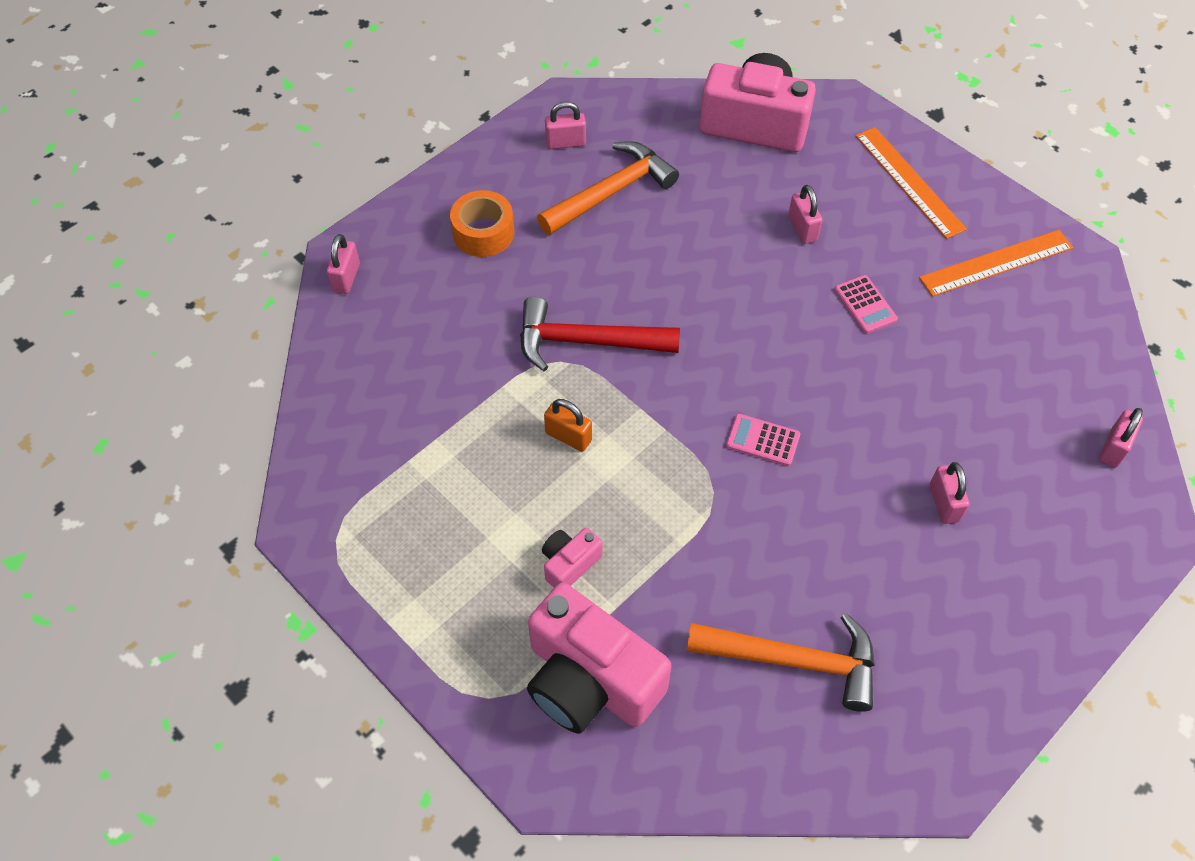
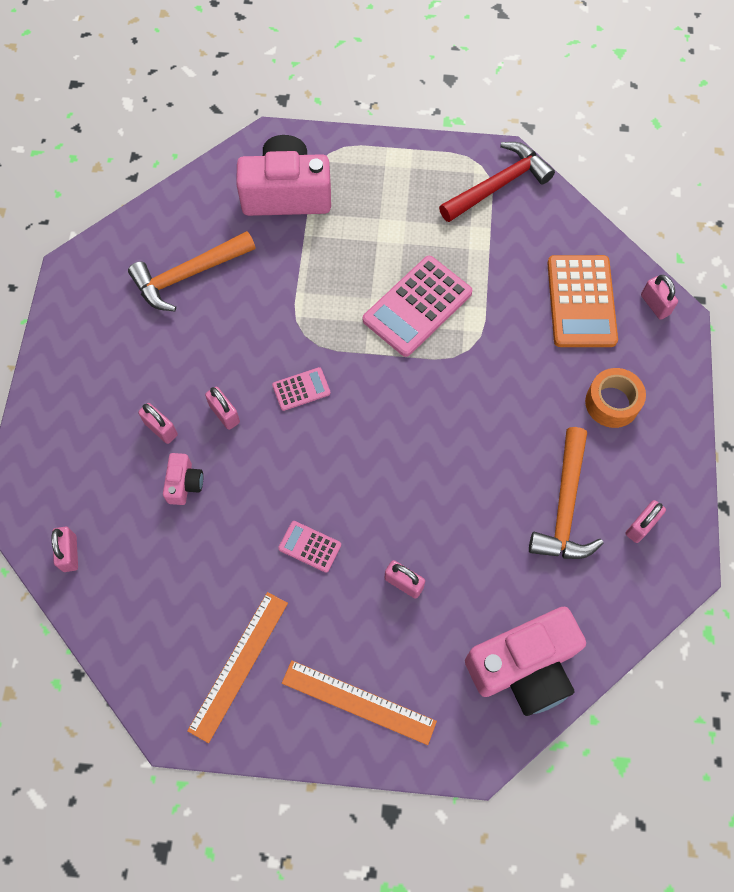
camera: 140 degrees right, 10 degrees up
red hammer [520,297,680,371] -> red hammer moved to [439,142,555,222]
pink camera [542,528,603,588] -> pink camera moved to [163,453,203,505]
orange padlock [544,399,592,452] -> pink calculator [363,256,472,357]
none -> pink padlock [205,386,240,430]
none -> orange calculator [547,255,618,347]

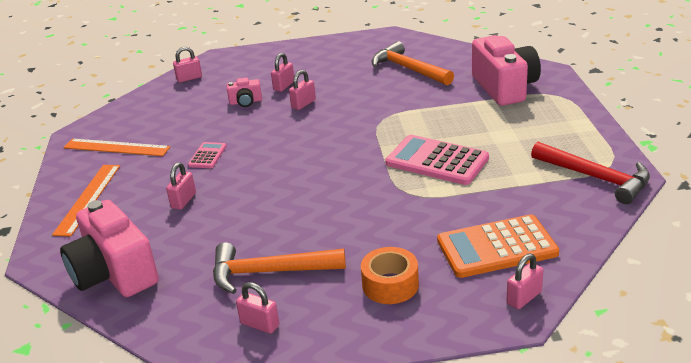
camera: 80 degrees right, 35 degrees down
pink calculator [272,367,331,411] -> none

